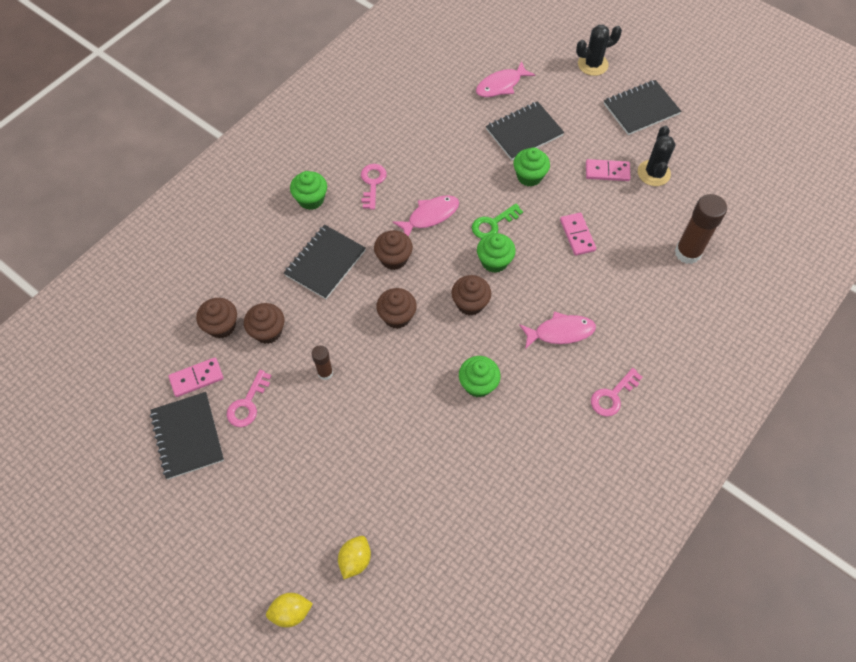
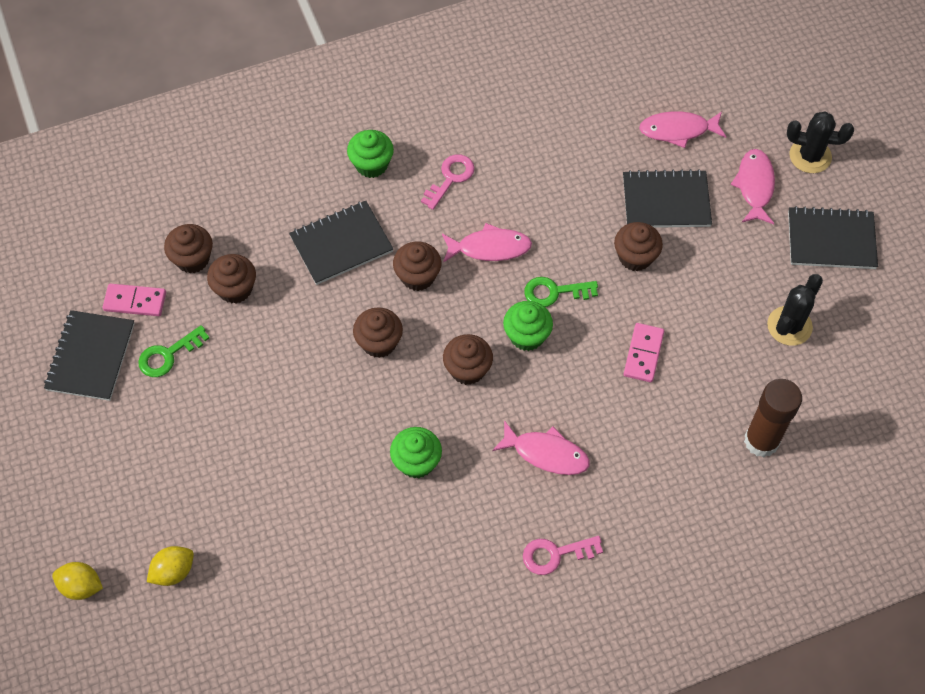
camera: 30 degrees right, 0 degrees up
pink key [227,370,271,427] -> green key [138,325,209,377]
brown glue stick [312,345,333,380] -> none
green cupcake [513,147,550,187] -> brown cupcake [614,222,663,271]
pink domino [586,159,631,181] -> none
none -> pink fish [731,149,775,224]

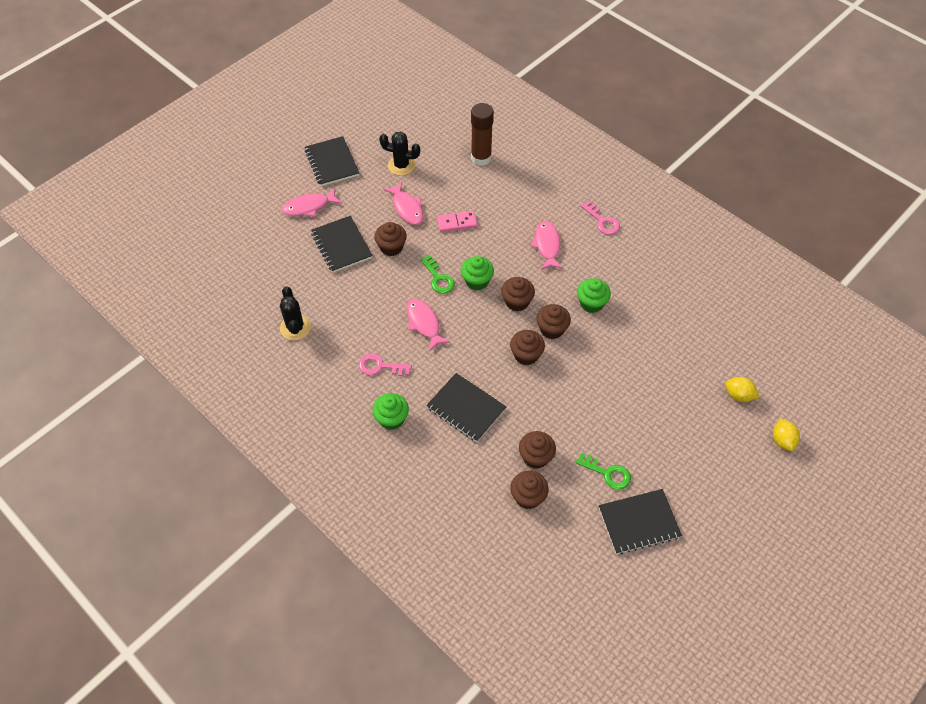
camera: 115 degrees left, 5 degrees down
pink domino [102,284,166,316] -> none
brown cupcake [393,242,441,291] -> brown cupcake moved to [537,304,571,339]
pink fish [639,111,726,148] -> pink fish moved to [383,182,423,225]
black cactus [787,112,854,173] -> black cactus moved to [280,286,311,341]

